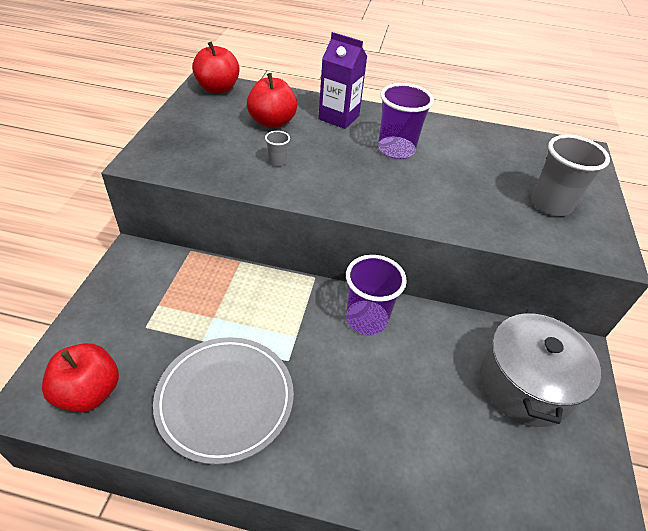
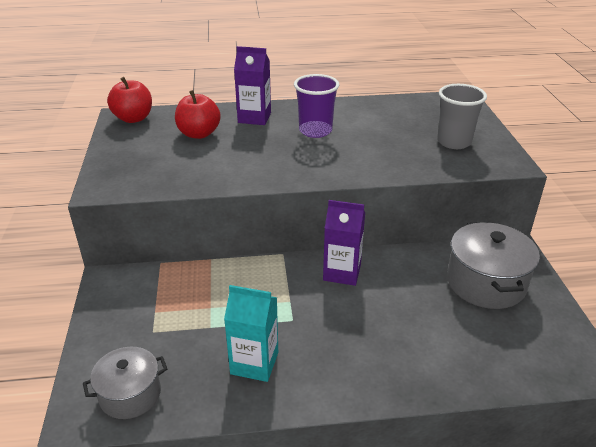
camera: 15 degrees left, 10 degrees down
red apple [42,343,119,412] -> grey pot [83,347,167,419]
grey plate [153,337,294,465] -> turquoise carton [224,285,278,382]
grey cup [265,131,290,167] -> none
purple cup [346,255,407,335] -> purple carton [323,200,365,286]

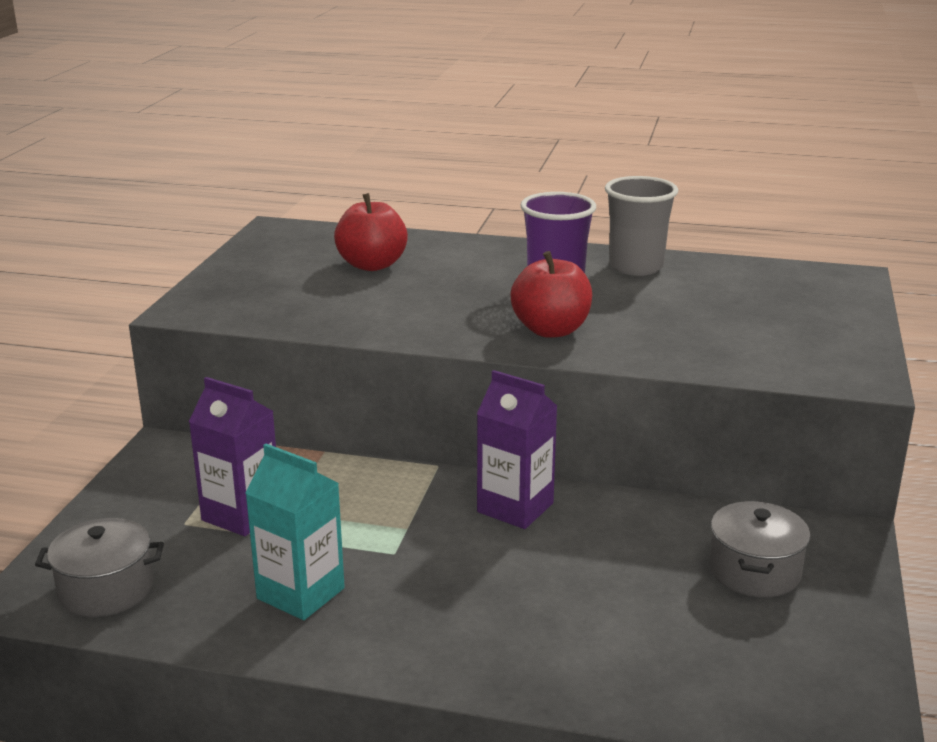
camera: 20 degrees right, 10 degrees down
red apple [107,77,152,123] -> red apple moved to [511,251,592,338]
purple carton [234,46,271,125] -> purple carton moved to [189,377,276,536]
grey cup [437,84,487,149] -> grey cup moved to [605,176,678,276]
grey pot [447,222,540,309] -> grey pot [709,501,811,597], size x0.64

